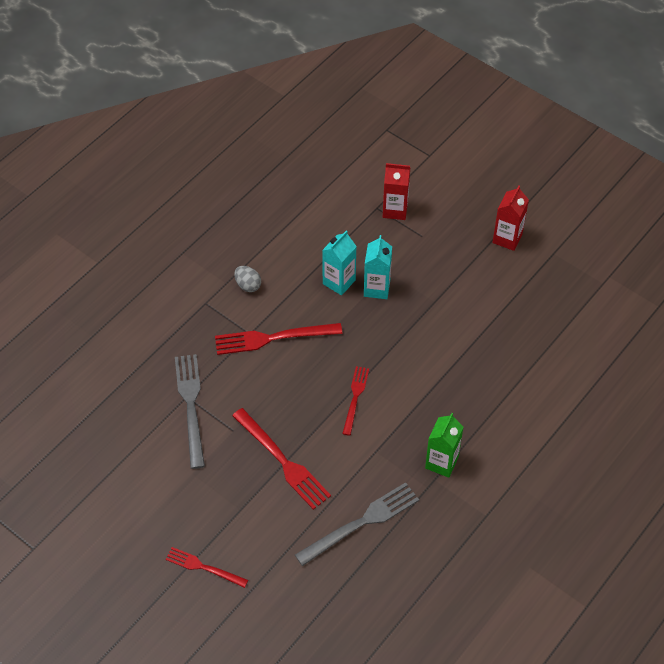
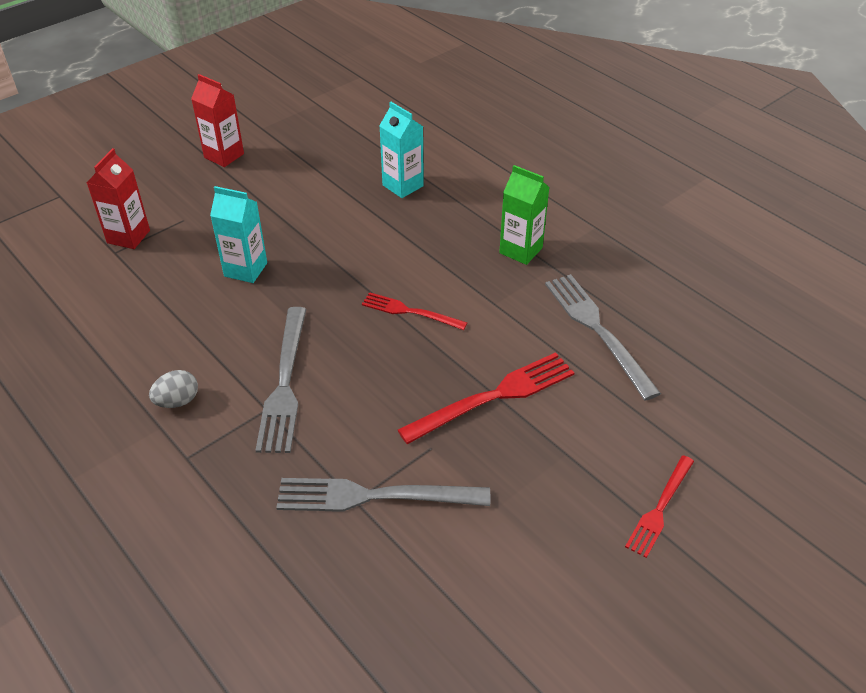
camera: 80 degrees left, 10 degrees down
red fork [215,323,342,355] -> grey fork [255,307,306,453]
turquoise carton [322,230,357,295] -> turquoise carton moved to [379,102,424,198]

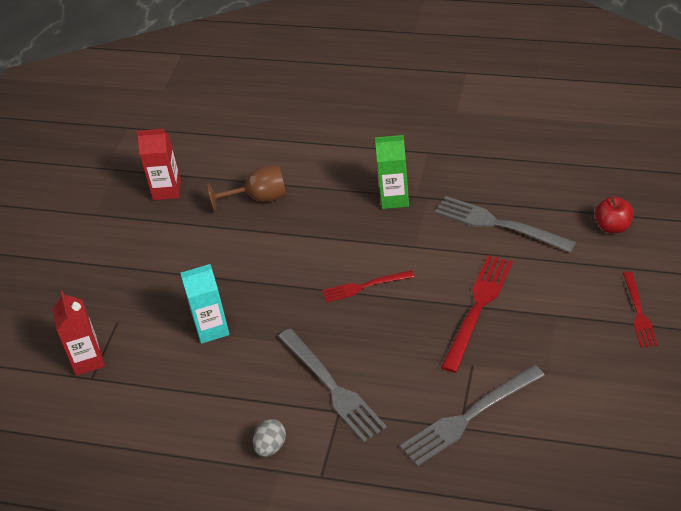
camera: 30 degrees left, 0 degrees up
red carton [191,74,244,167] -> red carton moved to [137,129,181,200]
turquoise carton [379,102,424,198] -> brown goblet [207,164,287,212]
none -> red apple [595,196,634,233]

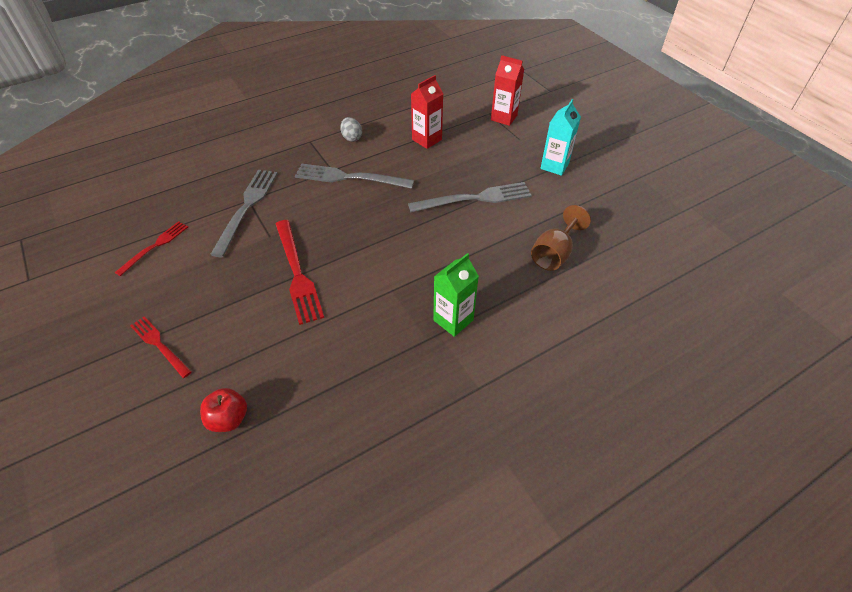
camera: 130 degrees right, 5 degrees up
red carton [137,129,181,200] -> red carton moved to [411,75,443,149]
turquoise carton [180,264,230,344] -> turquoise carton moved to [540,99,581,176]
red fork [322,270,414,302] -> red fork moved to [115,221,188,276]
grey fork [435,196,576,253] -> grey fork moved to [408,182,532,212]

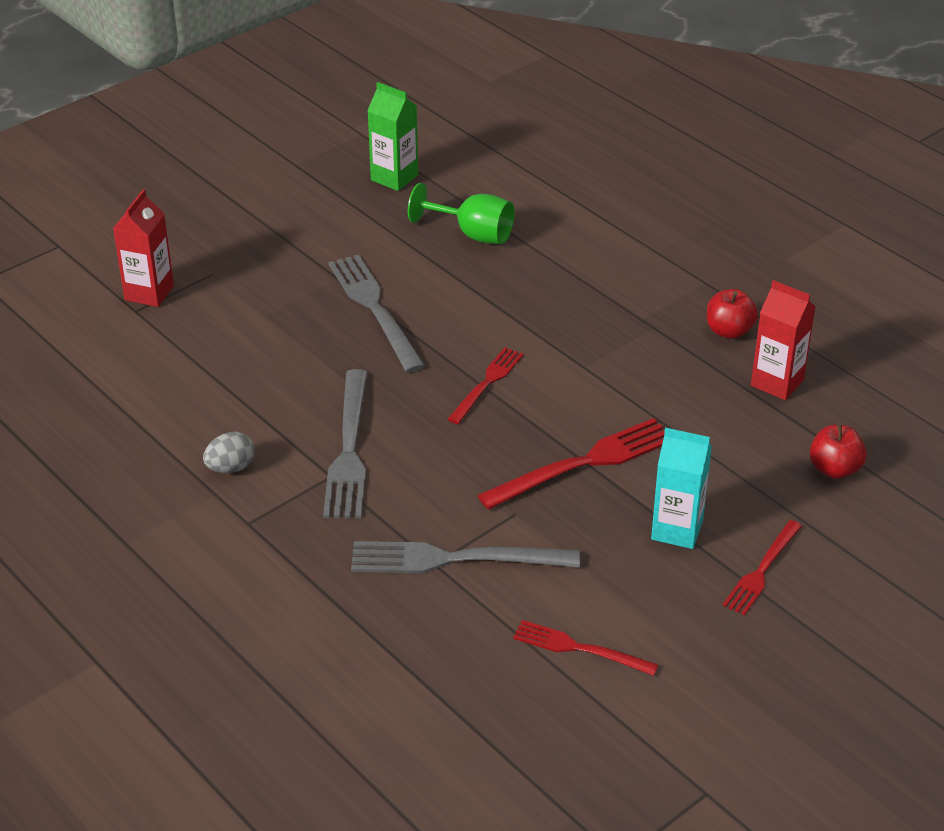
camera: 100 degrees left, 10 degrees down
red carton [411,75,443,149] -> red carton moved to [751,280,816,400]
green carton [433,253,479,337] -> green carton moved to [367,82,418,191]
brown goblet [531,205,591,271] -> green goblet [408,183,515,244]
turquoise carton [540,99,581,176] -> turquoise carton moved to [651,428,712,549]
none -> red fork [448,347,524,424]
none -> red apple [707,289,758,339]

